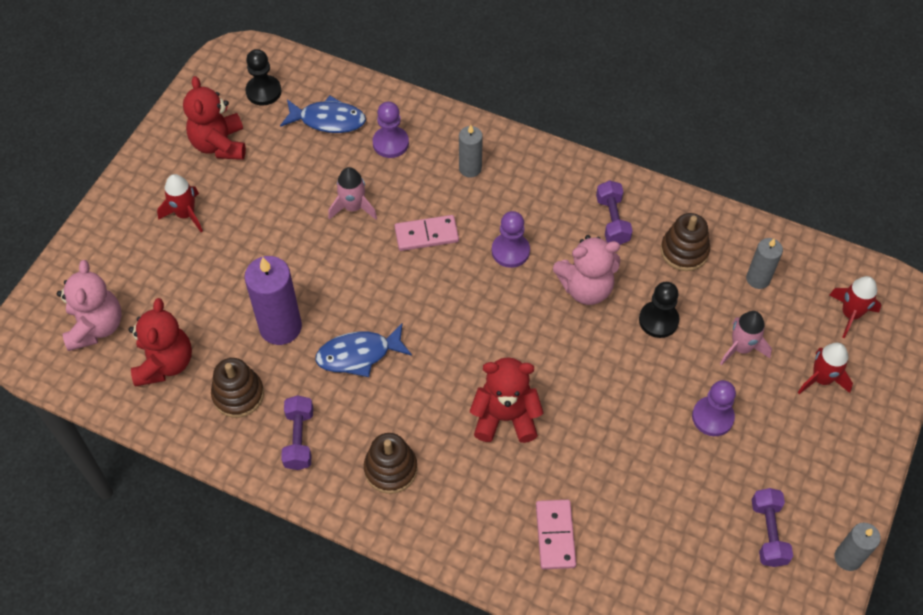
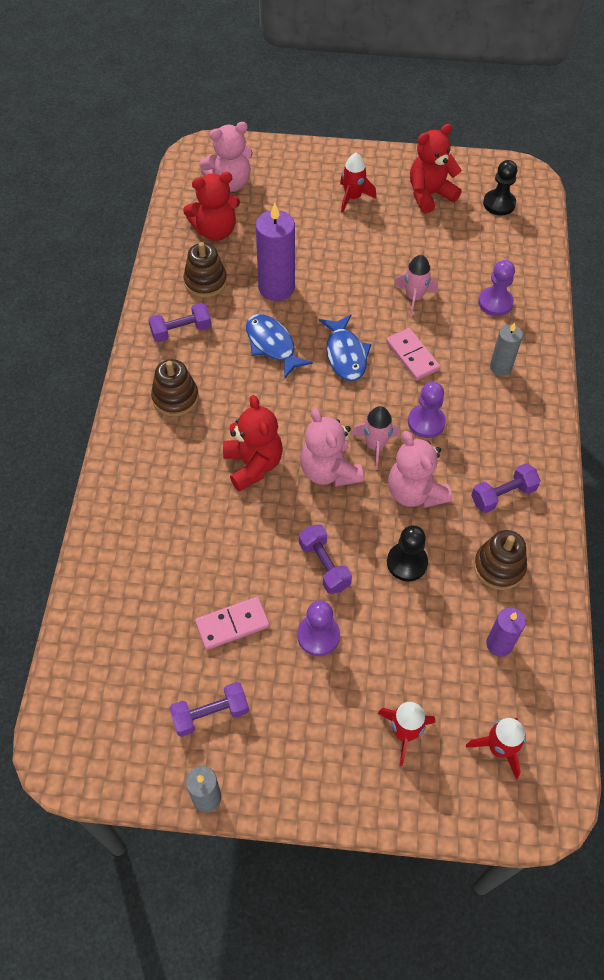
camera: 70 degrees right, 0 degrees up
blue fish [280,96,366,133] -> blue fish moved to [319,315,371,381]
pink domino [536,500,576,569] -> pink domino moved to [195,597,270,650]
pink rocket [720,311,772,366] -> pink rocket moved to [351,406,400,470]
grey candle [746,238,783,289] -> purple candle [486,608,526,657]
none -> purple dumbbell [299,524,352,594]
none -> pink teddy bear [300,408,363,487]

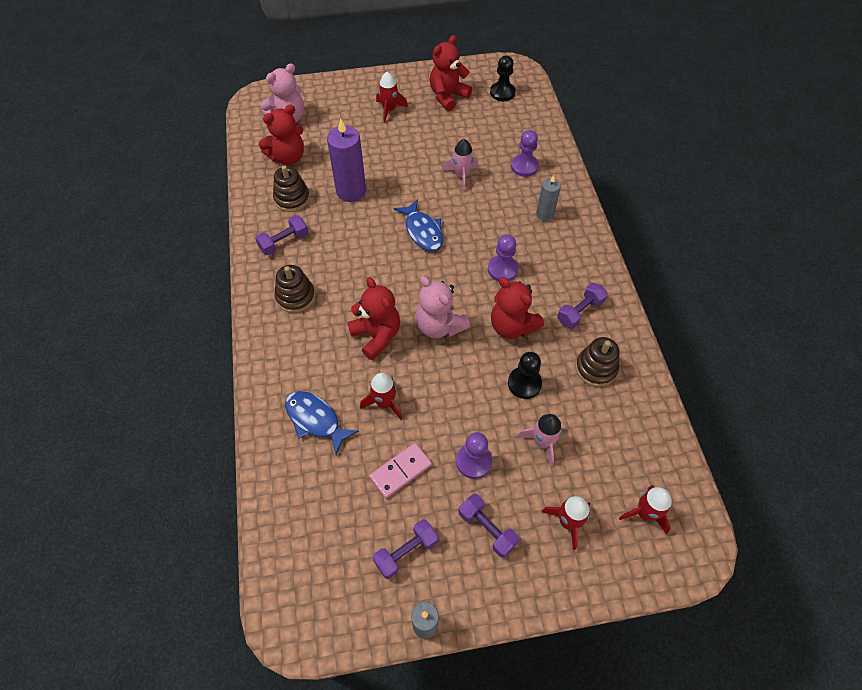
camera: 15 degrees left, 0 degrees up
blue fish [246,314,313,379] -> blue fish moved to [285,391,359,455]
purple dumbbell [299,524,352,594] -> purple dumbbell moved to [458,494,520,558]
pink rocket [351,406,400,470] -> pink rocket moved to [517,414,562,467]
pink domino [386,328,440,380] -> none
pink teddy bear [388,431,452,508] -> red teddy bear [491,277,544,339]
purple candle [486,608,526,657] -> none
none -> red rocket [360,373,402,420]

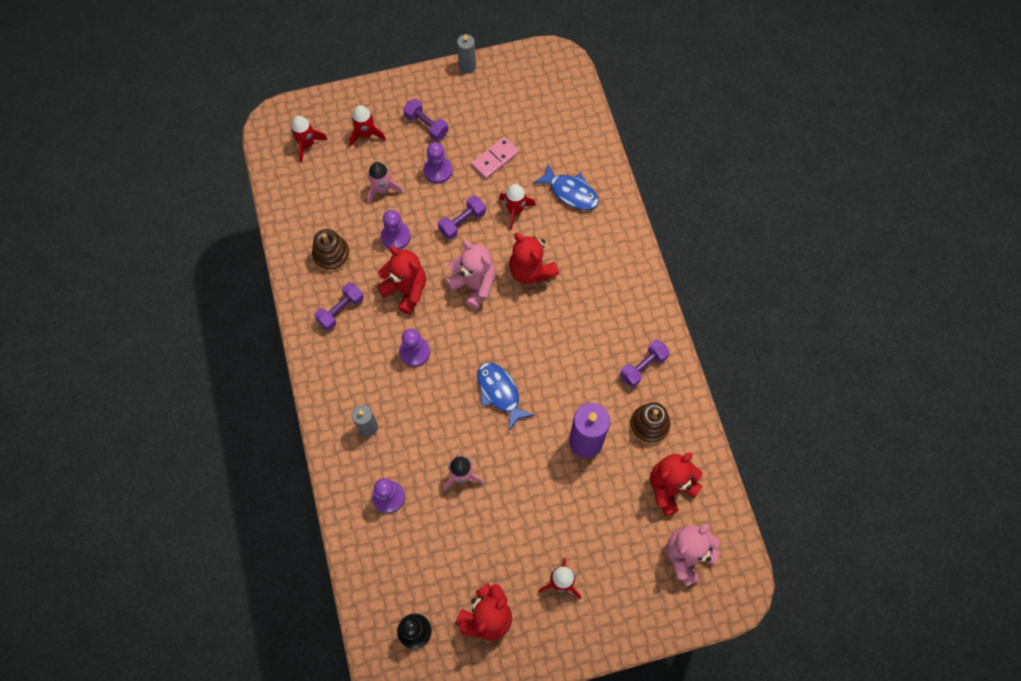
camera: 175 degrees right, 10 degrees up
brown stacking toy [275,265,315,313] -> none
purple dumbbell [372,519,438,579] -> purple dumbbell moved to [438,196,486,239]
black pawn [508,352,542,399] -> purple pawn [381,210,411,250]

